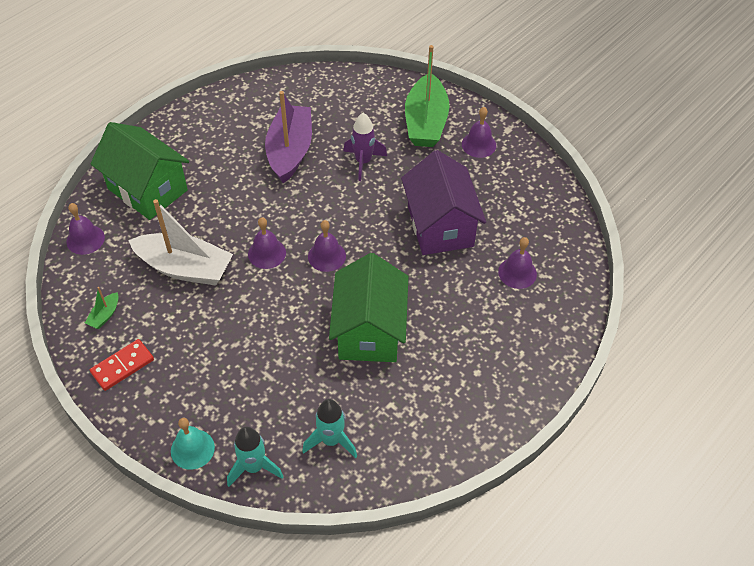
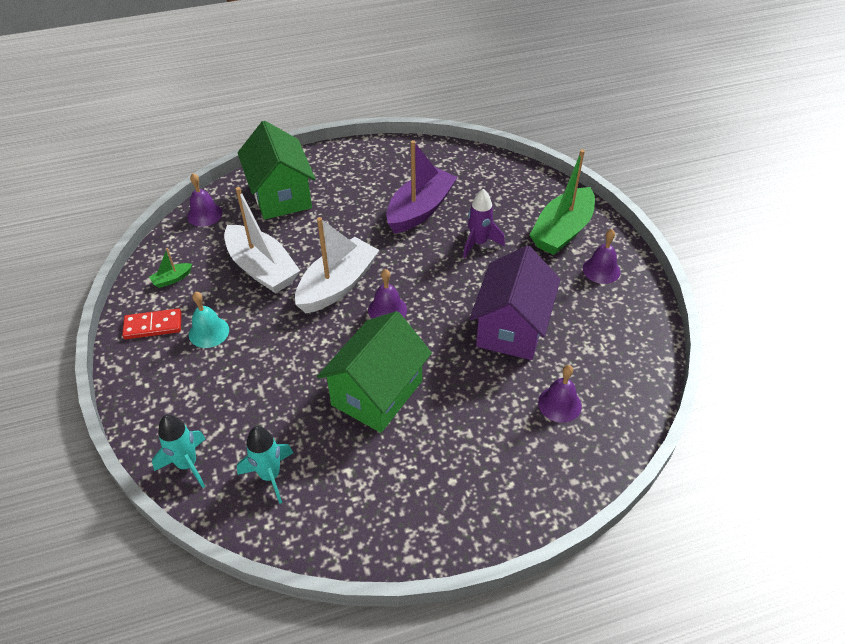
camera: 30 degrees right, 5 degrees down
turquoise bell [171,418,215,470] -> turquoise bell moved to [189,292,229,348]
purple bell [248,217,286,269] -> white boat [295,217,379,313]

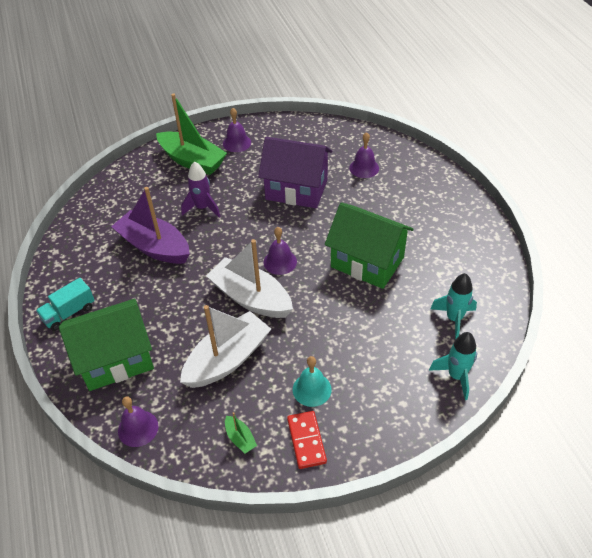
camera: 90 degrees left, 0 degrees up
none -> turquoise truck [36,278,95,331]

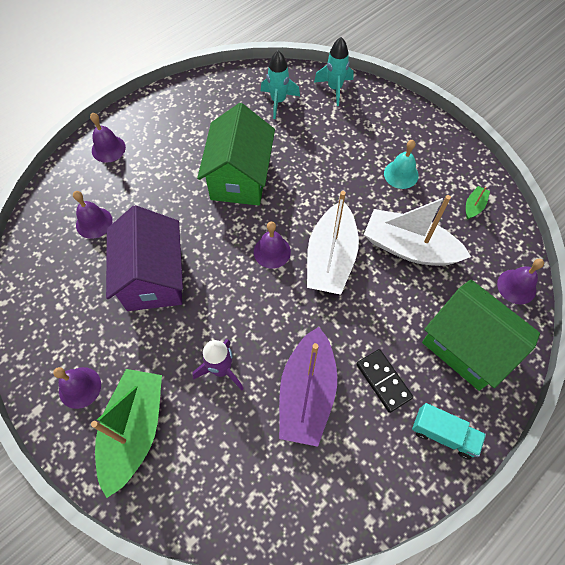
camera: 115 degrees left, 15 degrees up
red domino [287,411,327,469] -> none
none -> purple bell [90,113,126,163]
none -> black domino [356,349,413,413]

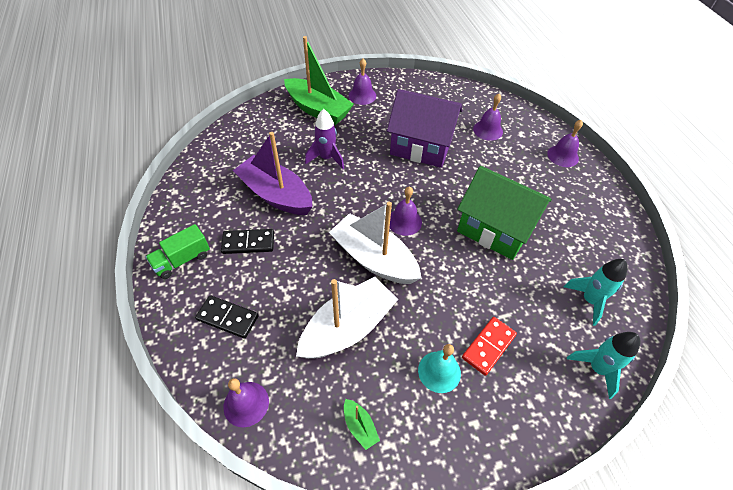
camera: 115 degrees right, 10 degrees down
turquoise truck [412,403,486,460] -> green truck [146,224,210,279]
green house [422,279,540,391] -> black domino [195,295,259,339]
none -> red domino [462,317,517,376]

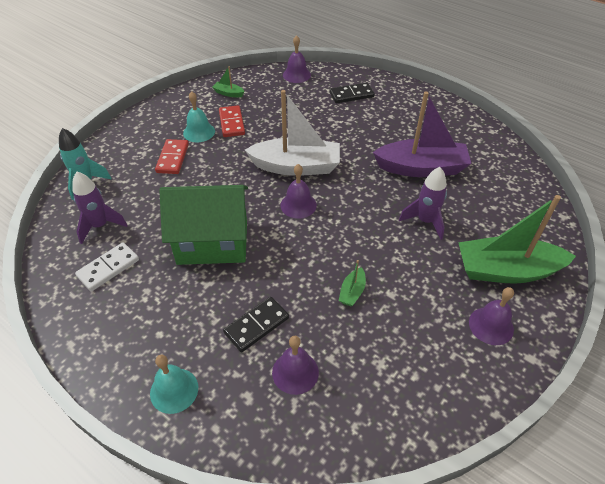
camera: 145 degrees right, 5 degrees down
green truck [146,224,210,279] -> none
black domino [221,229,274,254] -> black domino moved to [223,297,289,352]
white boat [296,277,398,359] -> none
purple house [387,89,462,168] -> green boat [339,260,366,306]
purple bell [547,120,583,167] -> turquoise bell [150,355,198,414]
turquoise rocket [564,259,628,326] -> purple rocket [72,172,128,244]
none -> white domino [75,242,139,291]
none -> red domino [219,105,245,137]

